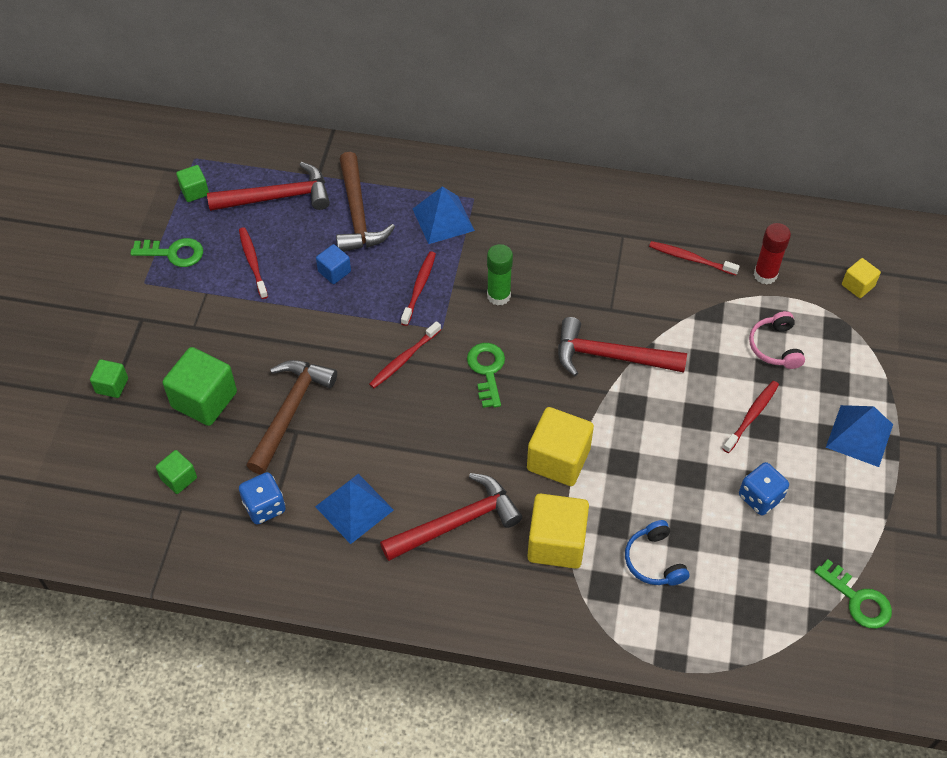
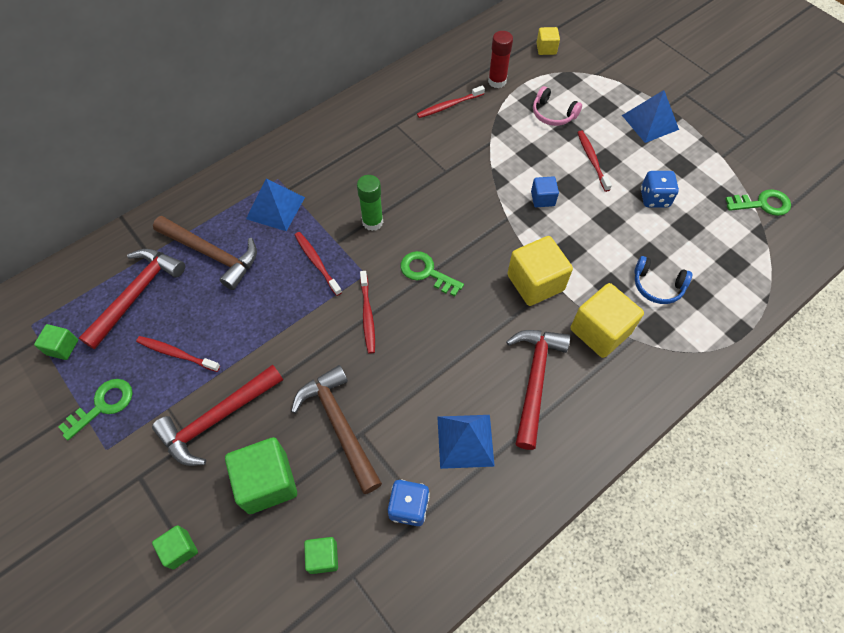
camera: 50 degrees left, 5 degrees up
blue cube [316,244,351,284] -> blue cube moved to [531,176,559,207]
red hammer [558,317,687,376] -> red hammer moved to [152,365,283,466]

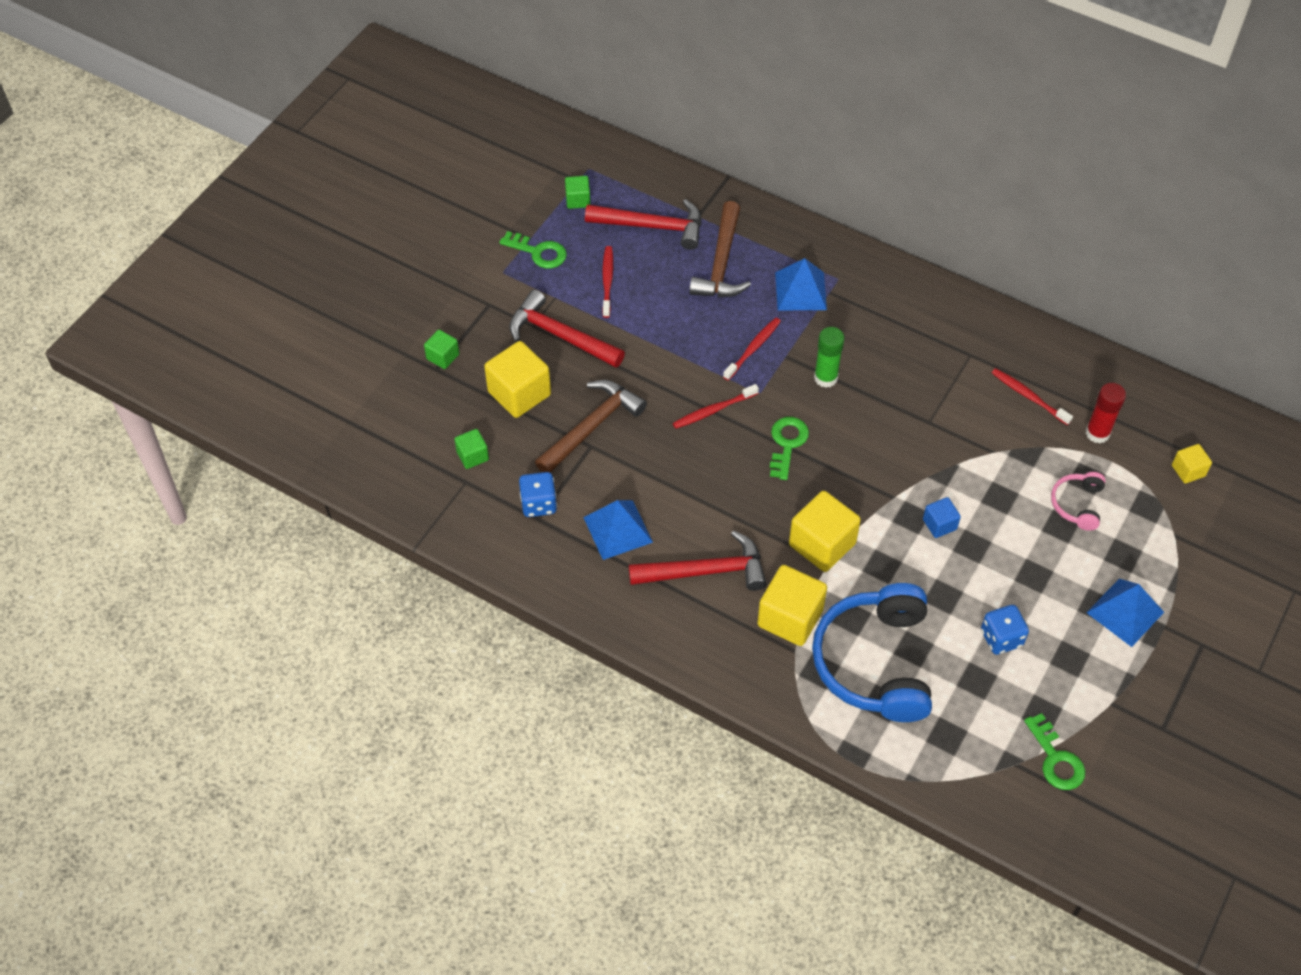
camera: 70 degrees right, 5 degrees down
green cube [225,437,297,514] -> yellow cube [484,341,551,418]
red toothbrush [577,130,612,192] -> none
blue headphones [634,256,692,304] -> blue headphones [812,583,932,722], size x2.15

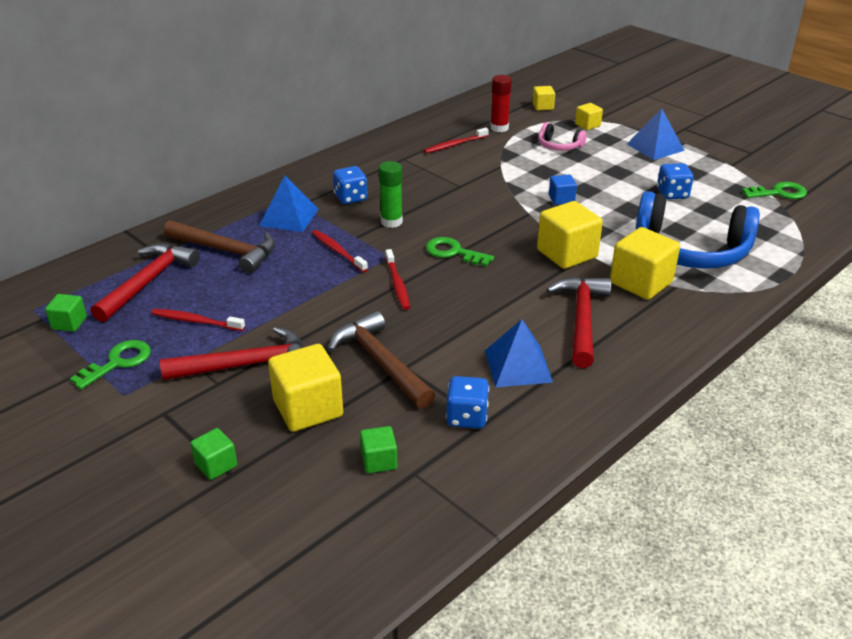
camera: 75 degrees left, 20 degrees down
red hammer [509,290,625,368] -> red hammer turned 150 degrees counterclockwise [160,327,303,380]
none -> blue dice [333,166,368,204]
none -> yellow cube [575,103,603,130]

